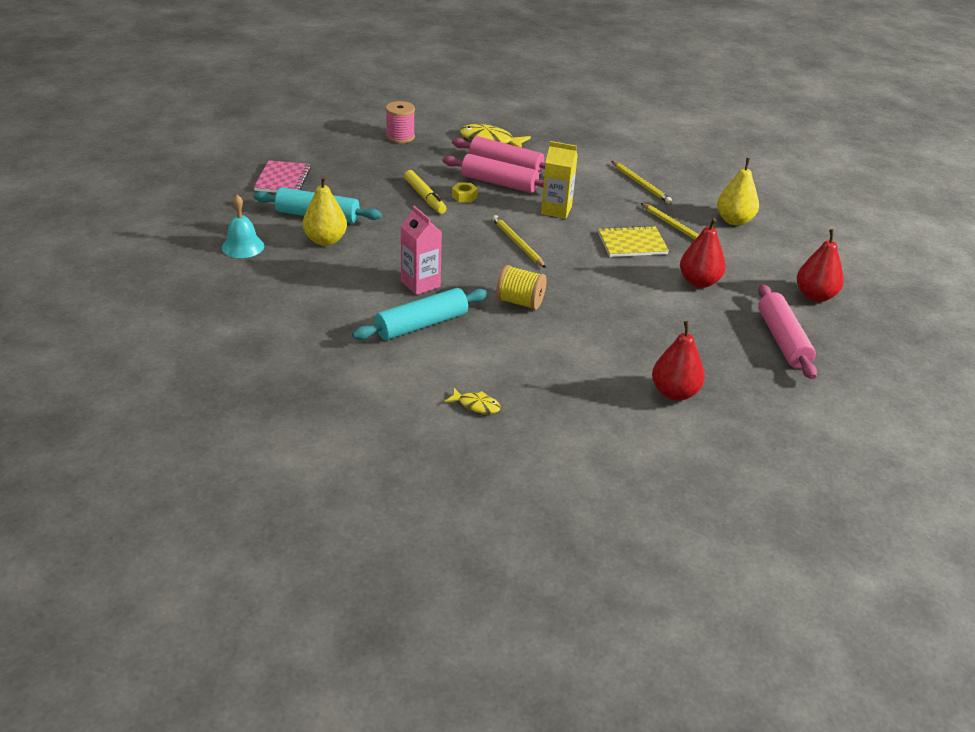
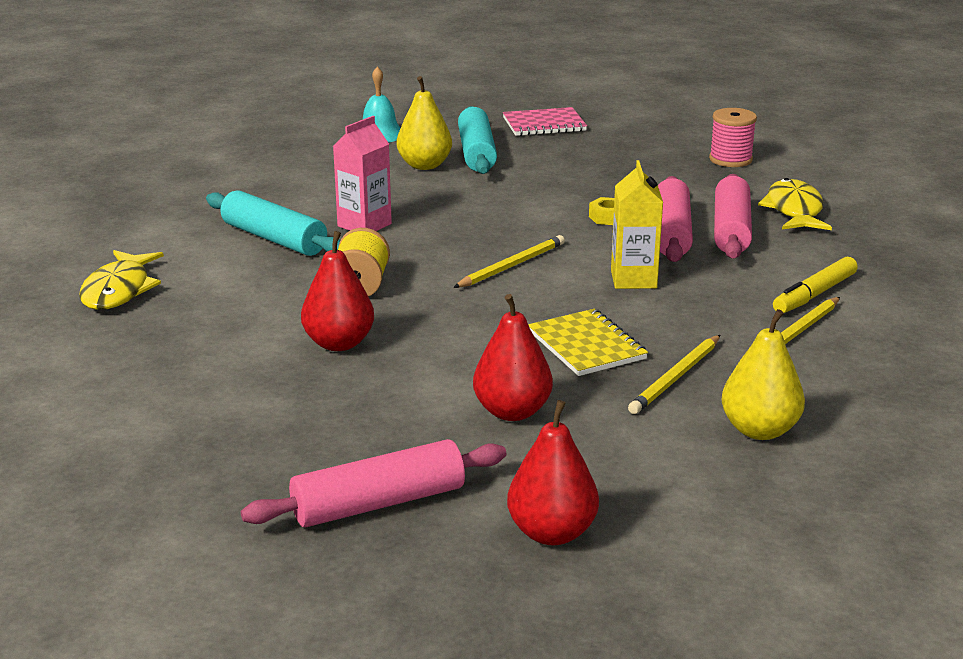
camera: 75 degrees right, 10 degrees down
yellow marker [404,170,447,214] -> yellow marker moved to [773,257,858,313]
yellow fish [444,388,501,414] -> yellow fish [79,250,164,310], size x1.81
red pear [652,321,705,401] -> red pear moved to [301,231,374,351]

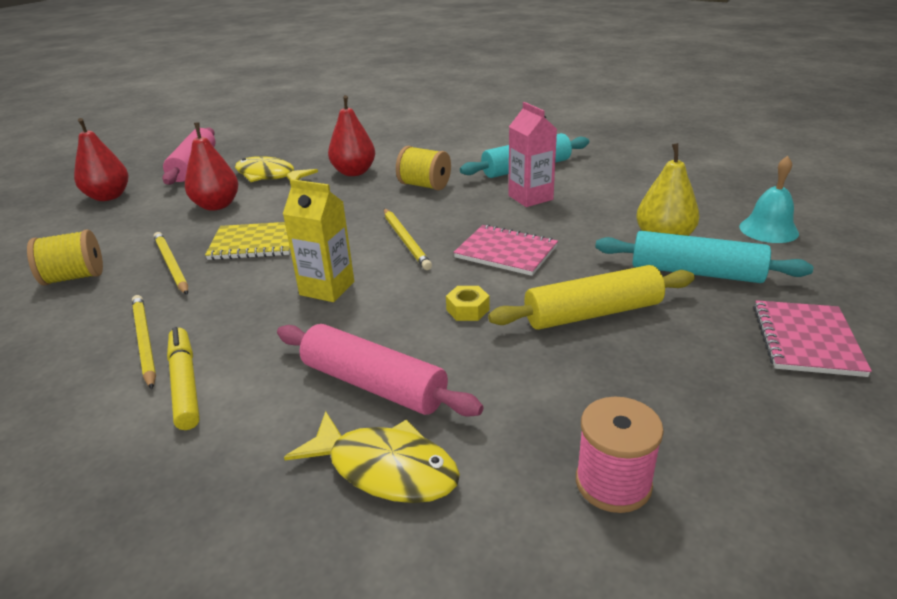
camera: 115 degrees right, 5 degrees up
yellow fish [79,250,164,310] -> yellow fish moved to [235,156,318,182]
pink rolling pin [658,176,693,262] -> none
yellow pear [721,309,805,440] -> yellow spool [27,229,103,285]
none -> pink notebook [453,224,558,276]
none -> yellow rolling pin [488,265,695,330]

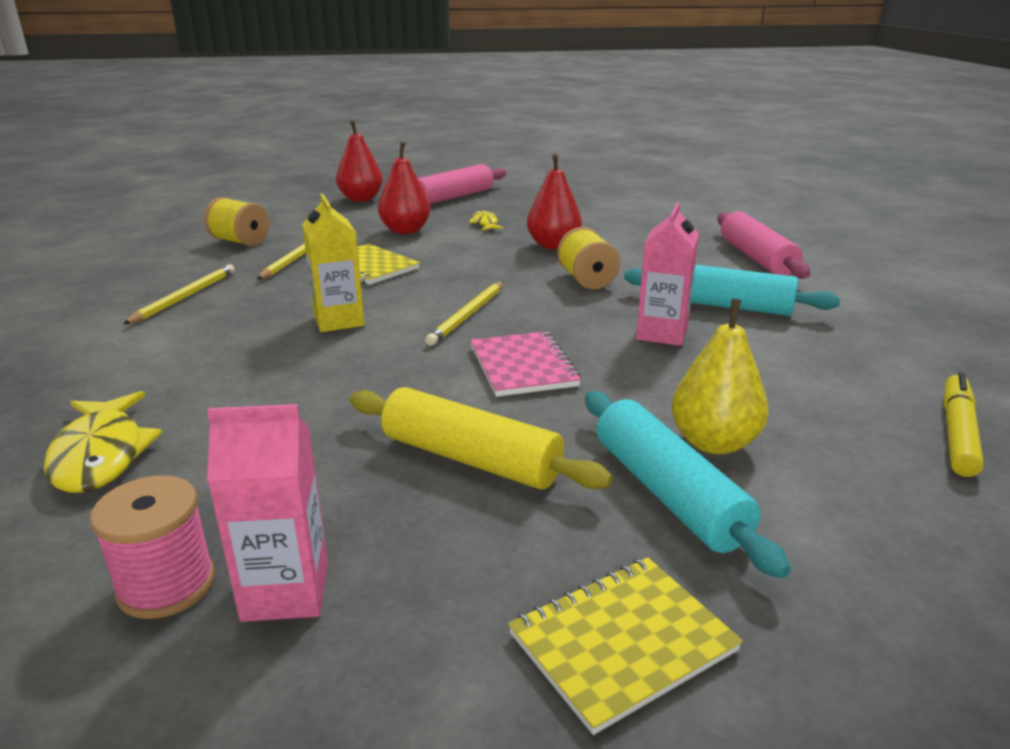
camera: 45 degrees right, 5 degrees down
yellow marker [167,327,200,430] -> yellow marker moved to [943,372,984,477]
yellow fish [235,156,318,182] -> yellow fish [469,210,504,230], size x0.55
pink rolling pin [277,324,484,417] -> pink rolling pin moved to [717,211,811,279]
yellow nut [446,286,490,321] -> none
turquoise bell [739,156,799,243] -> none
pink notebook [753,300,872,377] -> yellow notebook [508,557,743,735]
none -> pink carton [207,404,328,622]

